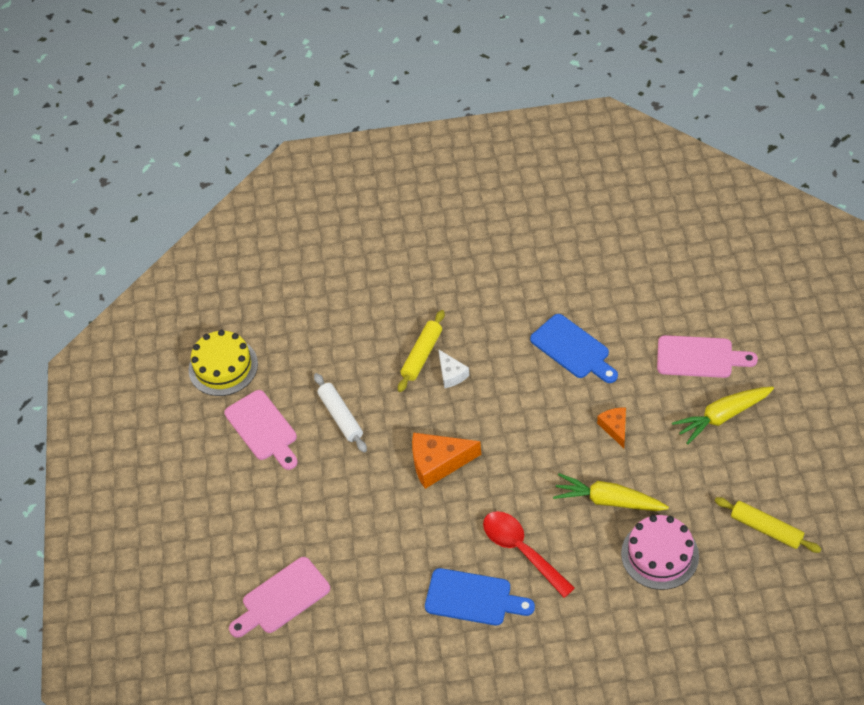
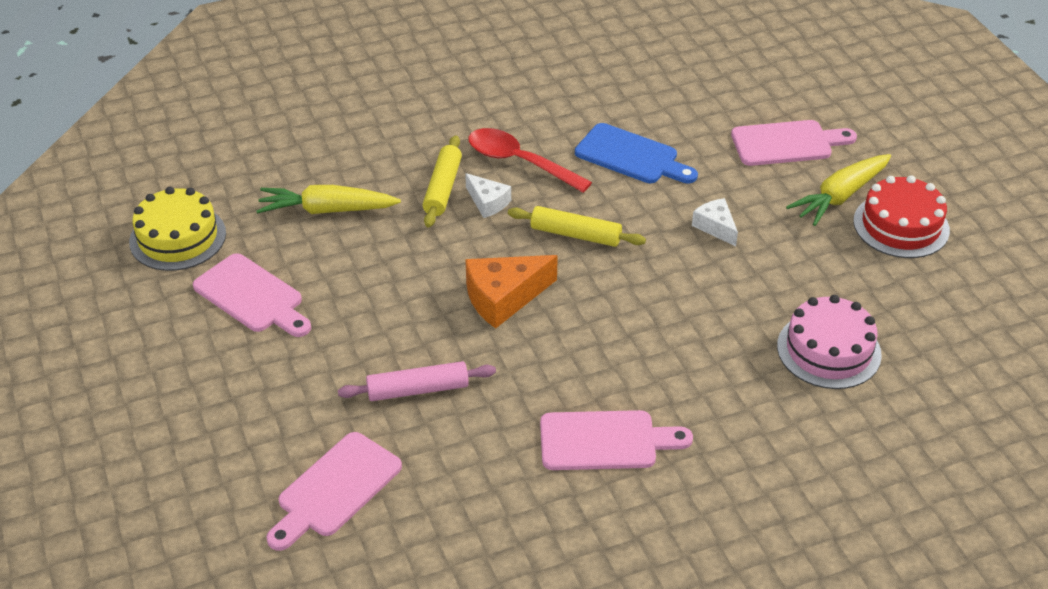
camera: 20 degrees left, 10 degrees down
white rolling pin [314,373,367,452] -> none
blue cutting board [425,568,535,625] -> pink cutting board [540,410,693,470]
red spoon [483,511,575,598] -> red spoon moved to [469,128,592,193]
yellow carrot [553,473,669,511] -> yellow carrot moved to [256,185,401,214]
orange cheese [597,407,626,448] -> white cheese [692,198,738,246]
yellow rolling pin [715,497,822,553] -> yellow rolling pin moved to [508,206,646,247]
none -> pink rolling pin [338,361,496,401]
none -> red cake [853,175,950,258]

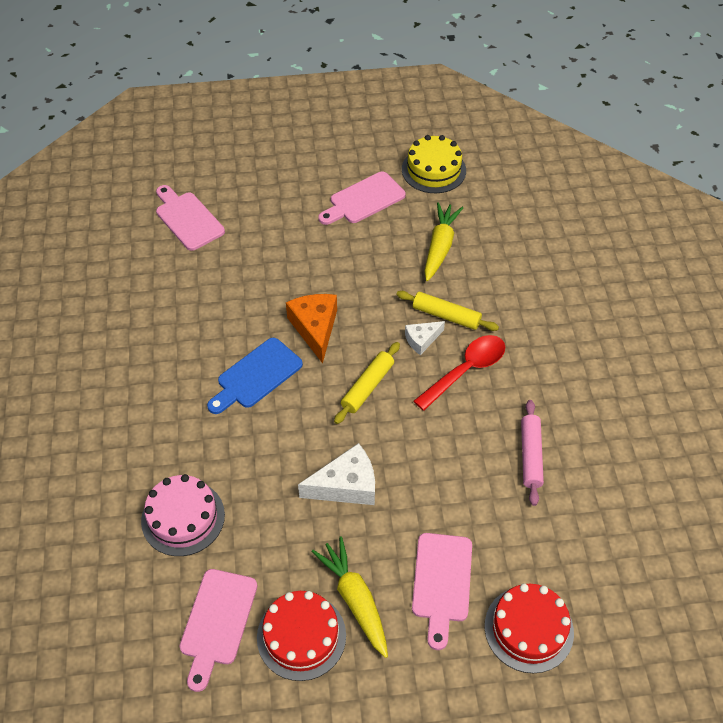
camera: 105 degrees right, 10 degrees up
pink rolling pin [338,361,496,401] -> pink rolling pin moved to [521,400,544,506]
pink cutting board [540,410,693,470] -> pink cutting board moved to [180,569,257,692]
blue cutting board [575,123,698,183] -> blue cutting board moved to [207,338,303,414]
white cheese [692,198,738,246] -> white cheese [298,443,375,505], size x1.71
none -> red cake [485,584,574,673]

